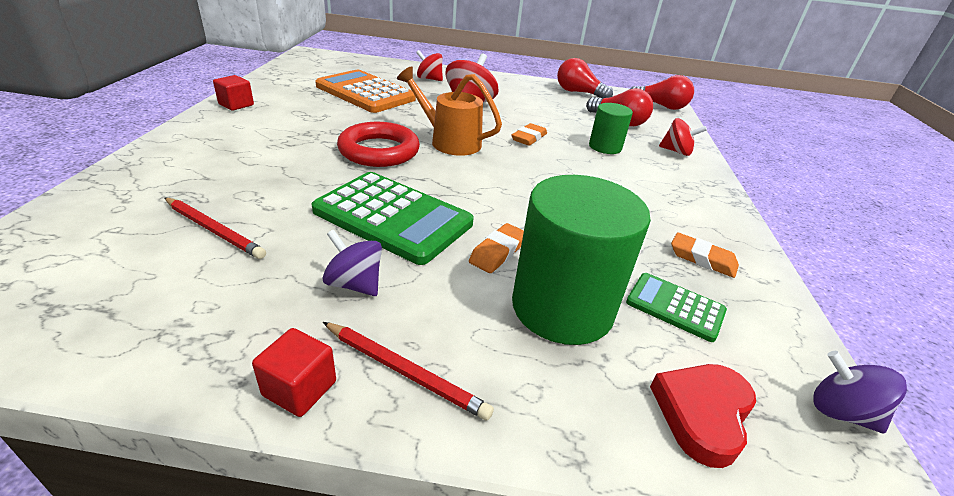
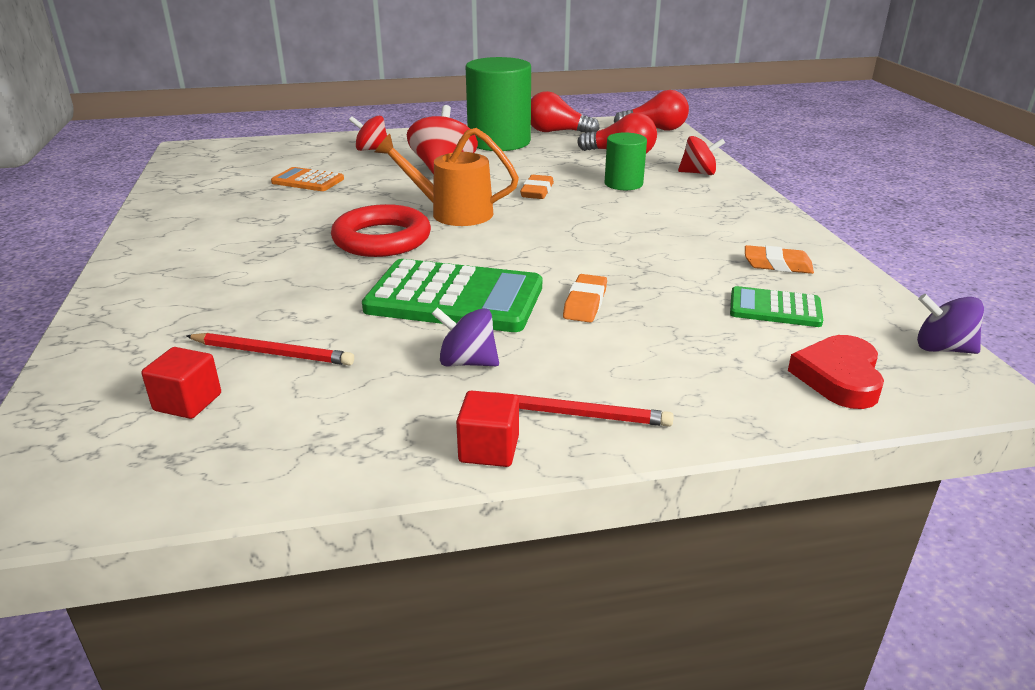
camera: 15 degrees left, 5 degrees down
red cube [213,75,254,110] -> red cube moved to [141,347,221,419]
orange calculator [315,70,416,113] -> orange calculator [271,167,344,191], size x0.53
green cylinder [512,175,651,345] -> green cylinder moved to [465,57,531,151]

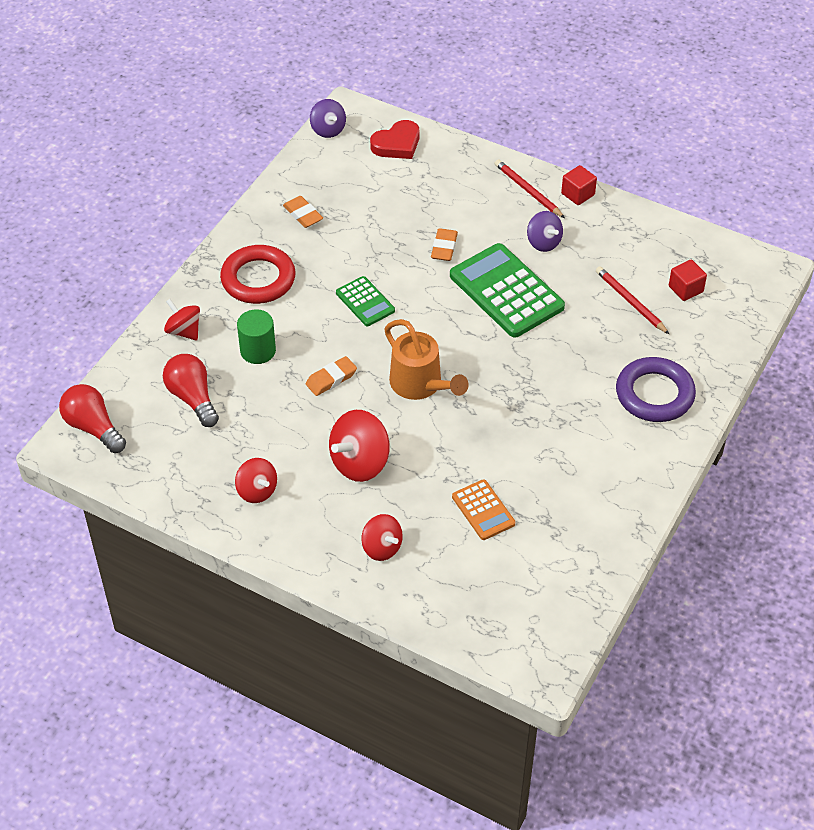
camera: 140 degrees left, 20 degrees up
red ring [331,204,431,257] -> red ring moved to [220,245,296,304]
green cylinder [465,57,531,151] -> red spinning top [235,458,277,503]
red light bulb [531,91,599,133] -> none
orange eraser [563,274,607,322] -> orange eraser turned 45 degrees counterclockwise [431,228,458,261]
green calculator [730,286,823,327] -> green calculator moved to [336,276,395,326]
none -> purple ring [616,357,696,422]

